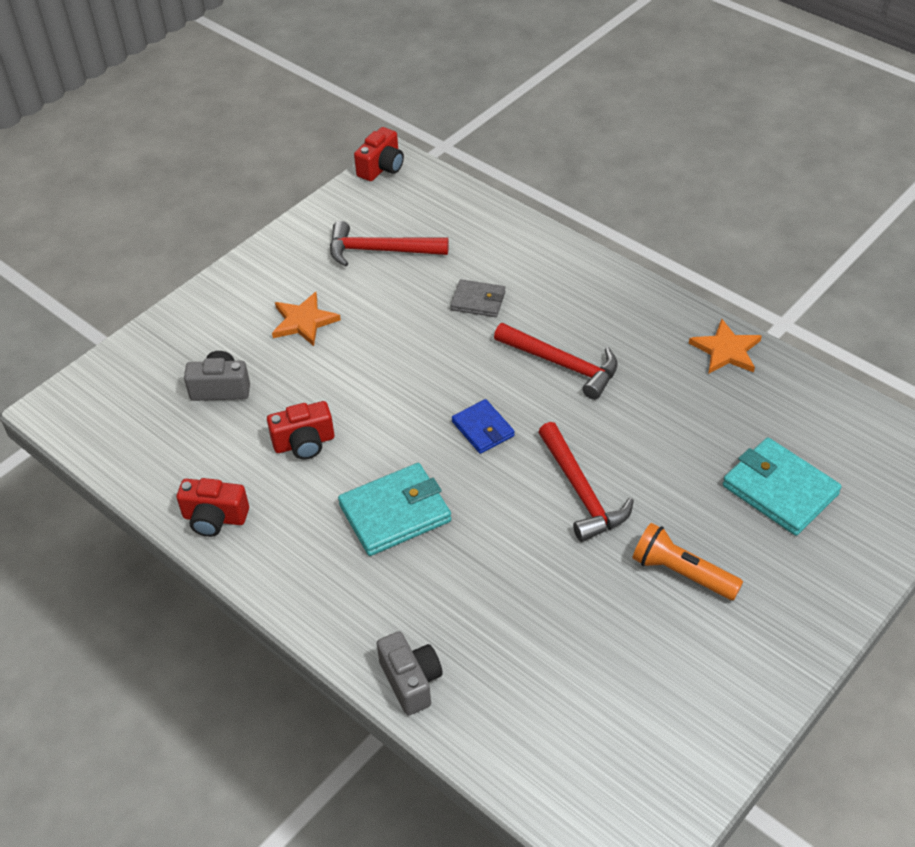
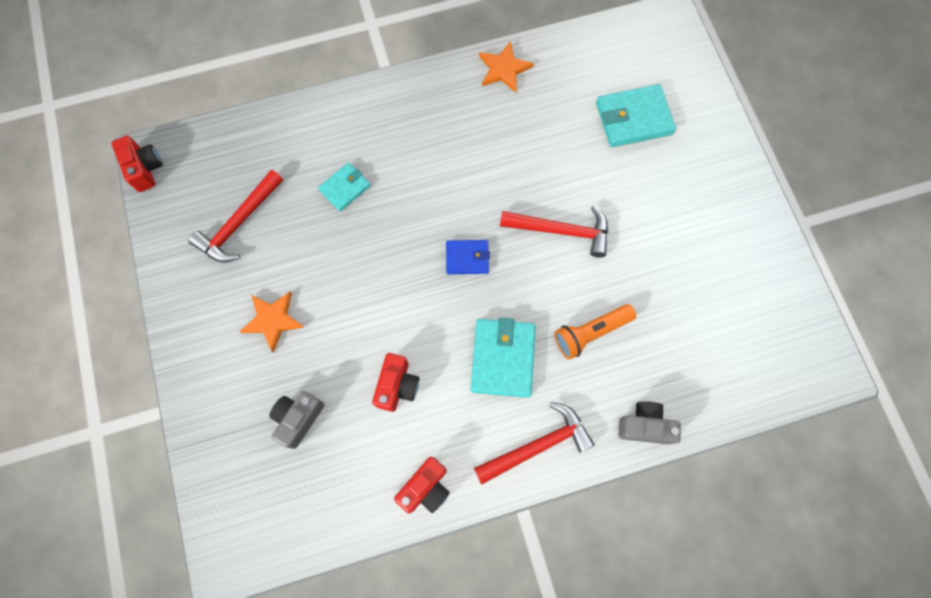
camera: 60 degrees left, 25 degrees up
grey wallet [450,279,505,317] -> turquoise wallet [318,163,370,212]
red hammer [494,323,618,400] -> red hammer moved to [474,402,595,485]
orange flashlight [632,523,743,600] -> orange flashlight moved to [554,304,636,360]

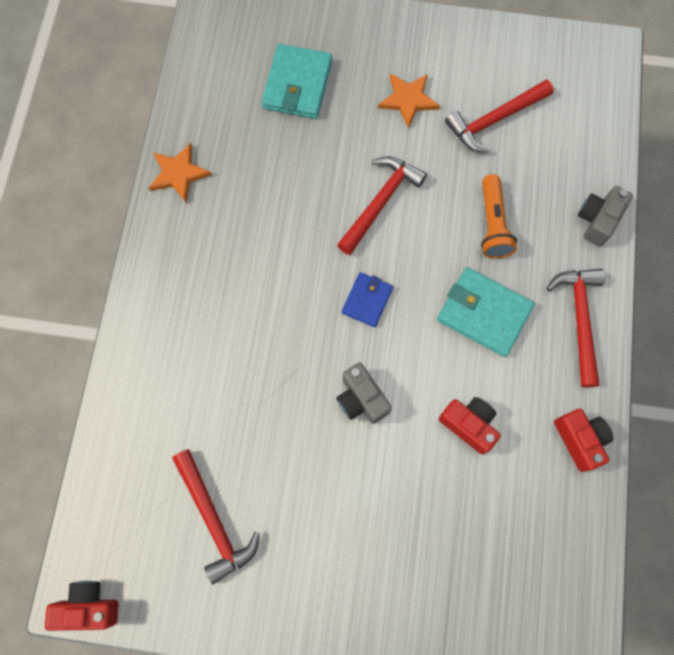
camera: 65 degrees left, 0 degrees up
orange star [240,292,304,353] -> orange star moved to [378,73,440,129]
grey camera [269,391,324,449] -> grey camera moved to [336,363,392,424]
turquoise wallet [318,163,370,212] -> none
none -> red hammer [445,80,554,153]

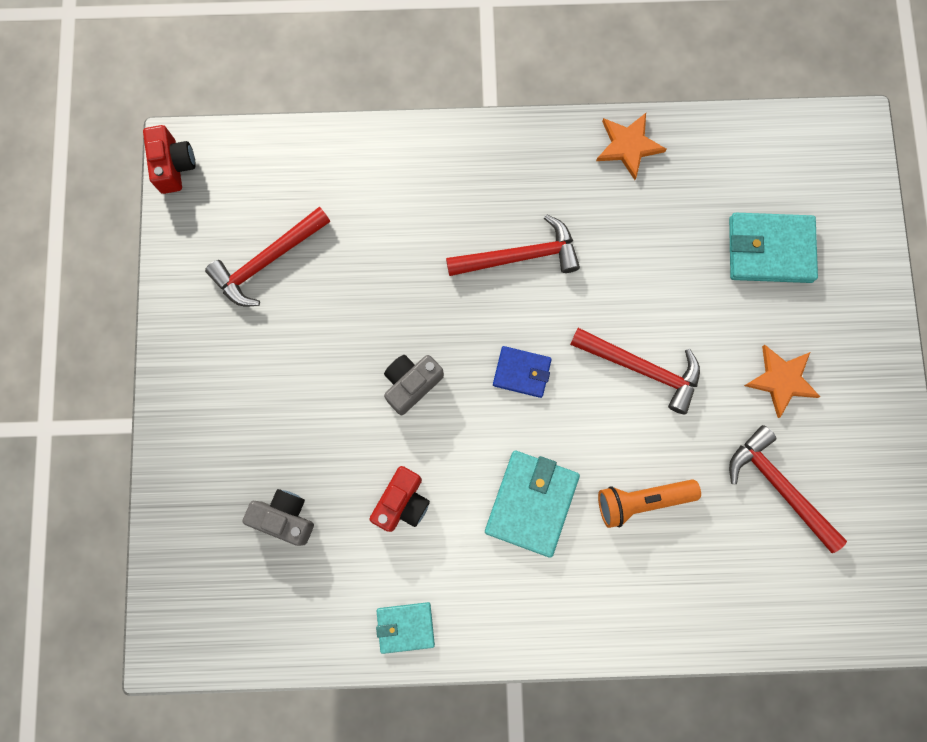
camera: 80 degrees right, 5 degrees up
red hammer [547,269,605,387] -> red hammer moved to [446,214,580,276]
red camera [554,409,613,472] -> turquoise wallet [376,602,435,654]
grey camera [578,186,633,247] -> grey camera moved to [243,489,314,546]

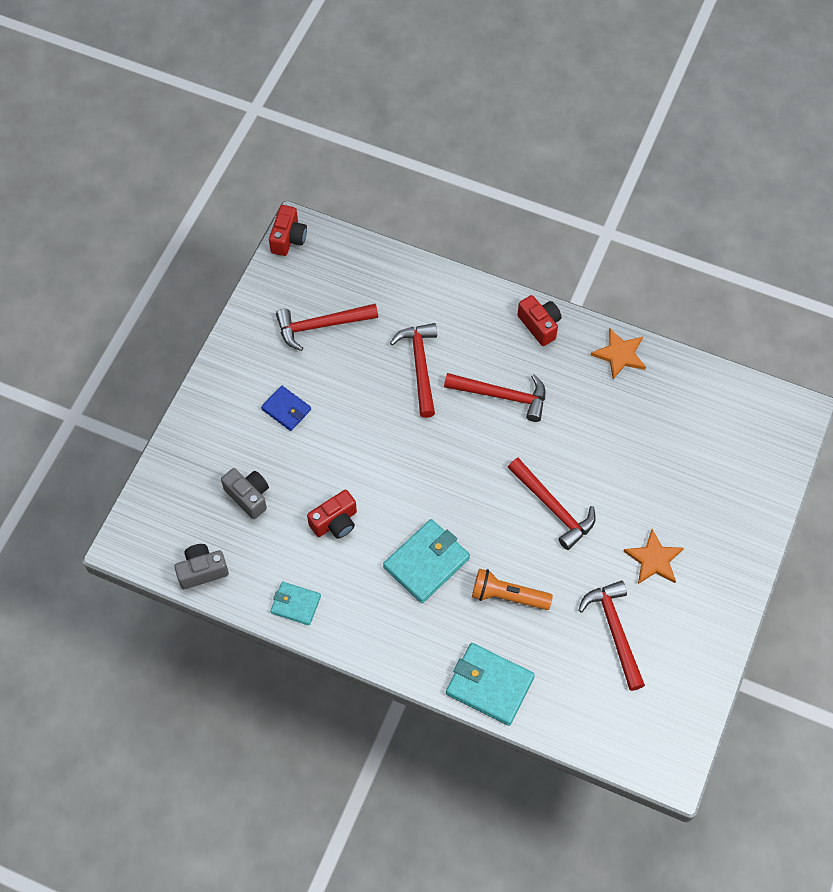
camera: 25 degrees right, 15 degrees down
grey camera [384,355,444,415] -> grey camera moved to [174,544,229,589]
blue wallet [493,346,552,398] -> blue wallet moved to [261,386,311,431]
turquoise wallet [729,213,818,283] -> turquoise wallet moved to [446,643,535,726]
none -> red hammer [390,323,437,418]
none -> red camera [517,295,561,346]

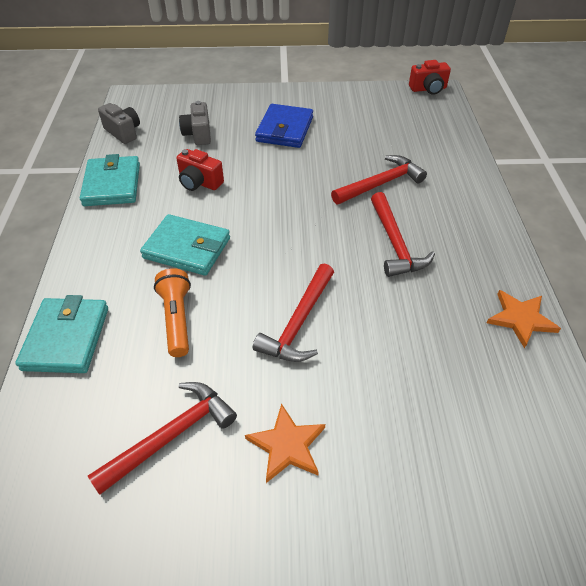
camera: 65 degrees right, 15 degrees down
grey camera [221,468,269,519] -> grey camera turned 150 degrees clockwise [179,101,211,145]
blue wallet [261,386,311,431] -> blue wallet [255,104,313,148], size x1.67
turquoise wallet [270,582,321,626] -> turquoise wallet [80,154,140,206], size x1.67
red hammer [276,304,378,351] -> none
red camera [517,295,561,346] -> none

